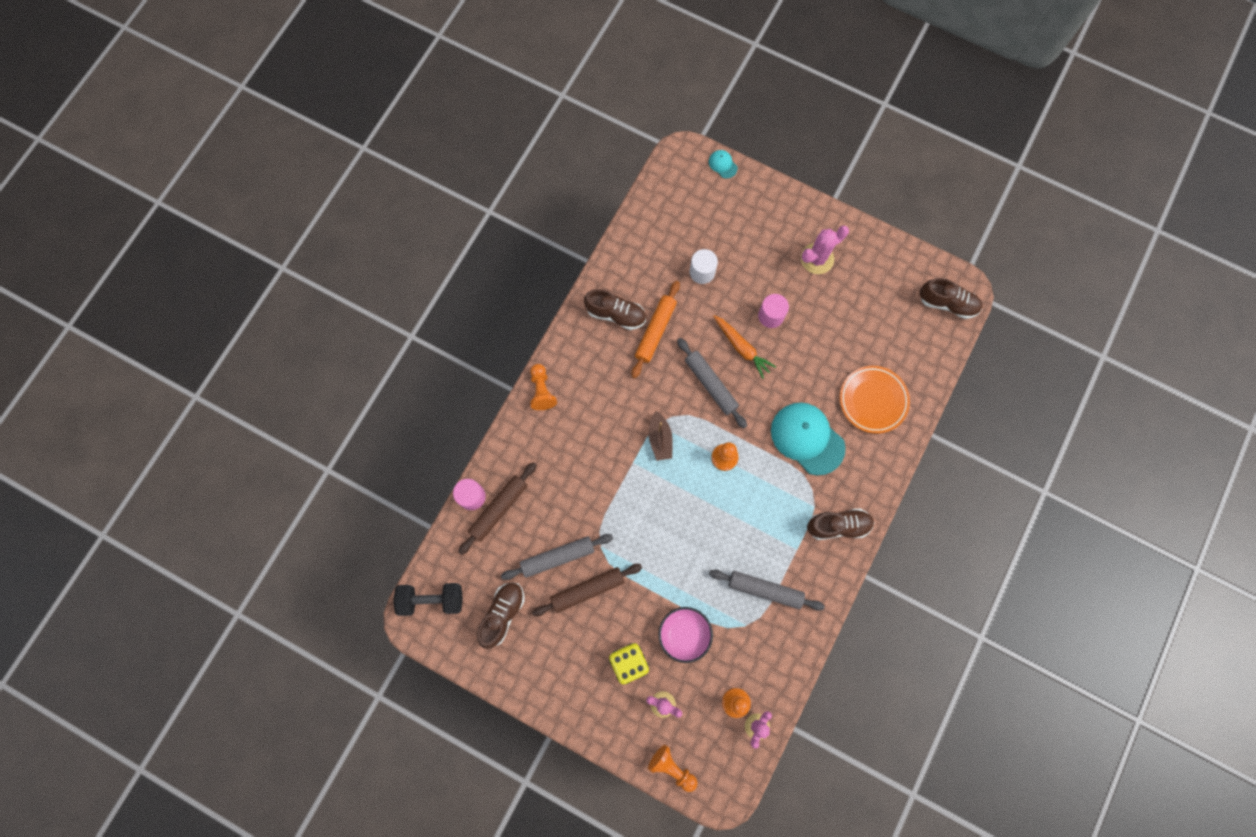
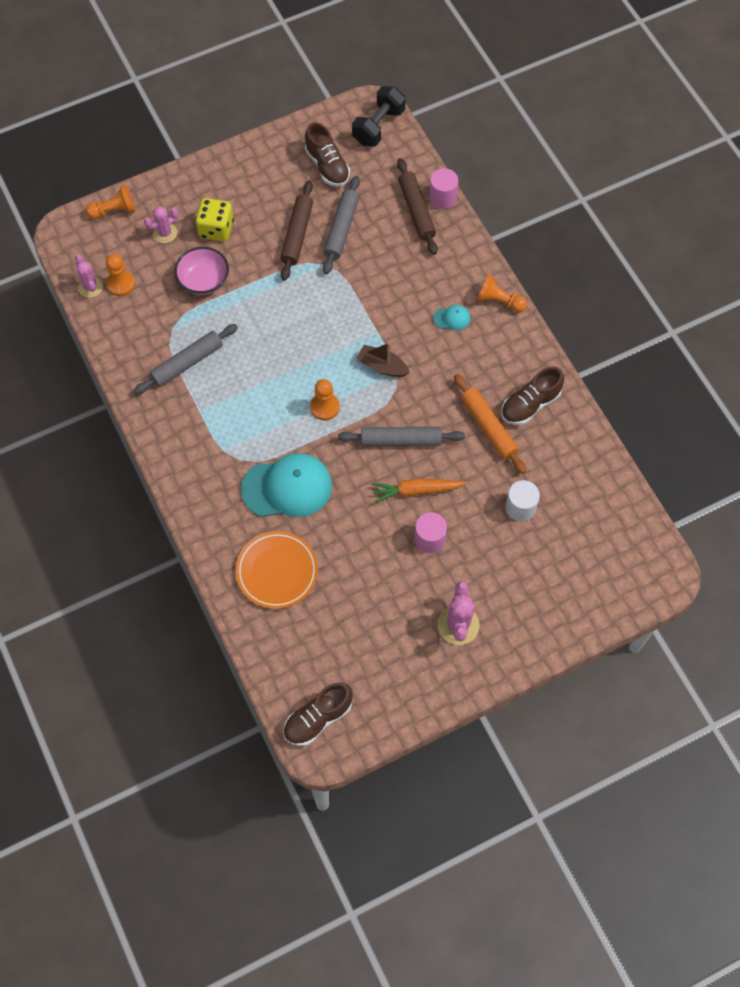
camera: 125 degrees right, 10 degrees down
turquoise cap [709,150,738,178] -> turquoise cap moved to [433,305,470,330]
brown shoe [807,509,874,540] -> none

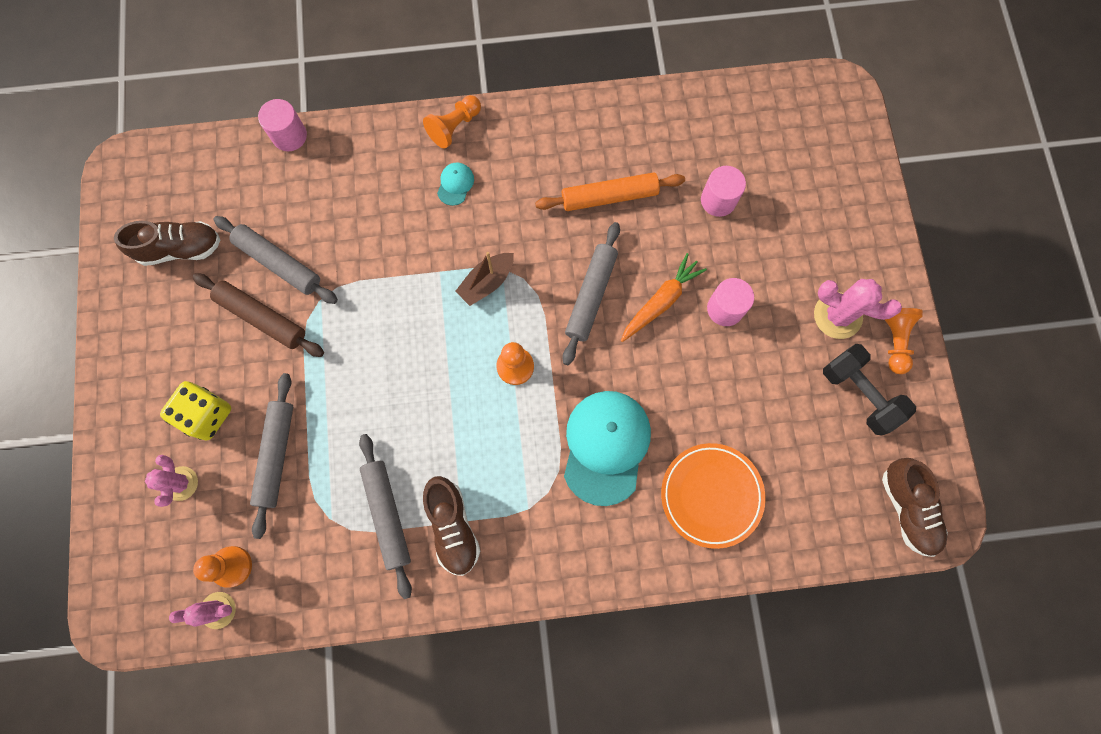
camera: 70 degrees left, 10 degrees up
orange pawn [86,185,136,219] -> orange pawn moved to [885,308,923,374]
pink bowl [174,247,229,295] -> grey rolling pin [250,373,293,539]
black dumbbell [352,86,406,147] -> black dumbbell moved to [823,344,916,436]
orange carrot [372,478,467,503] -> orange carrot turned 150 degrees counterclockwise [621,253,707,342]
brown rolling pin [397,158,438,255] -> none
brown shoe [501,366,564,425] -> brown shoe moved to [423,476,480,576]
white cylinder [505,480,540,521] -> pink cylinder [701,166,746,217]

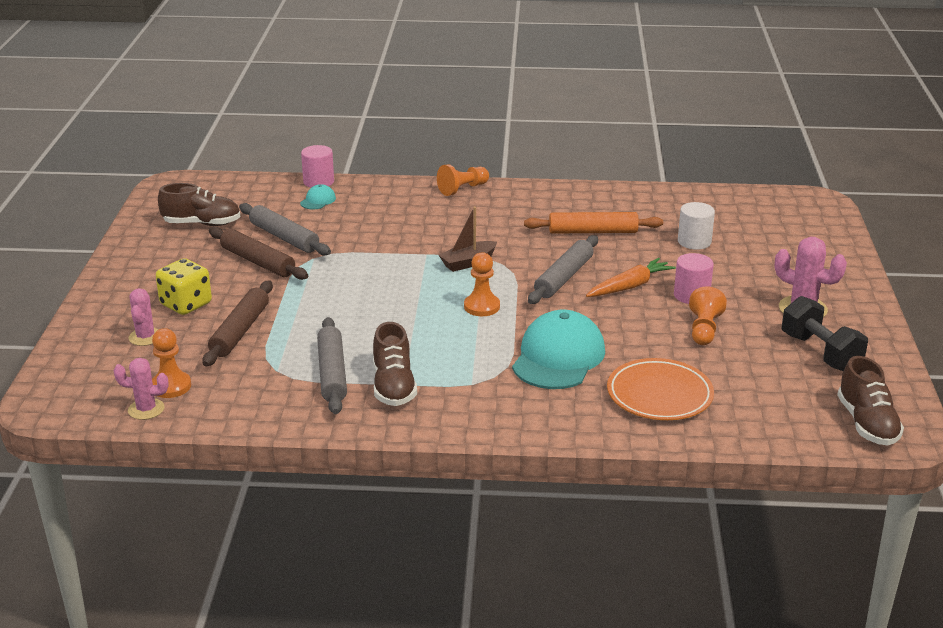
camera: 10 degrees right, 45 degrees down
grey rolling pin [250,373,293,539] -> brown rolling pin [202,280,273,366]
turquoise cap [437,162,474,206] -> turquoise cap moved to [300,184,336,209]
pink cylinder [701,166,746,217] -> white cylinder [678,202,715,250]
orange pawn [885,308,923,374] -> orange pawn moved to [689,286,727,345]

